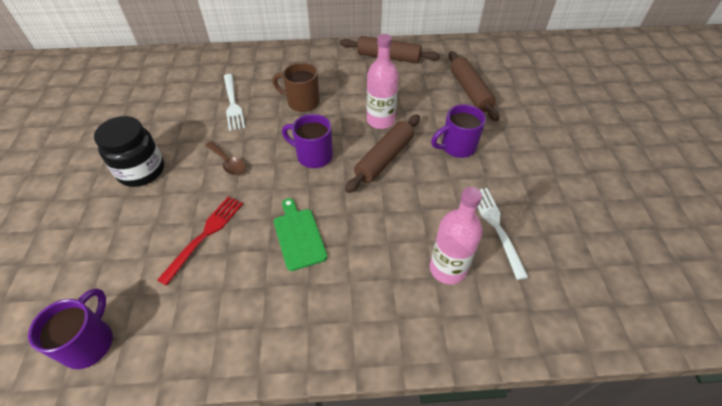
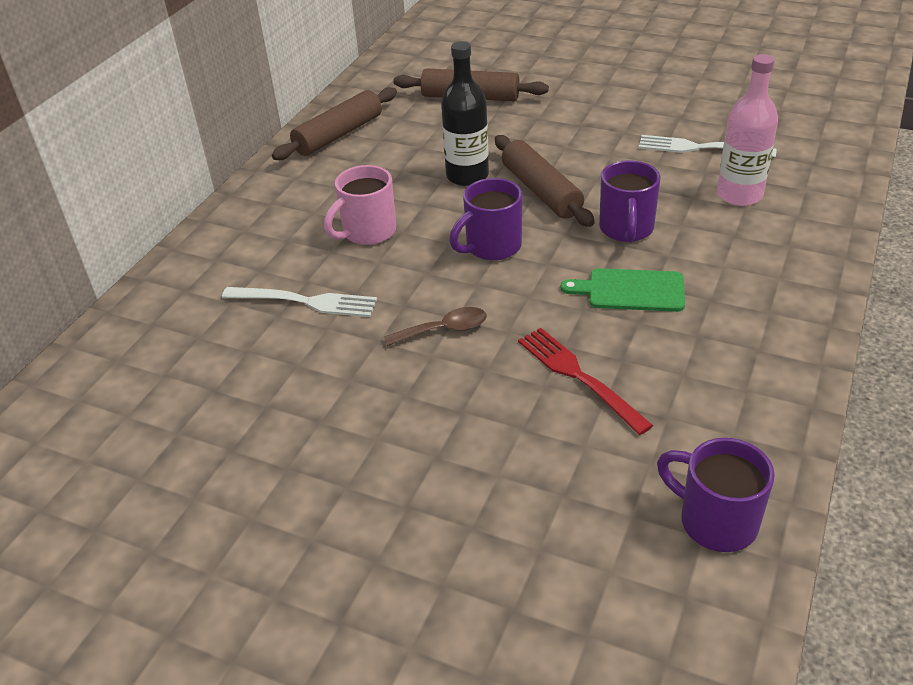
camera: 60 degrees left, 10 degrees down
black jar [94,116,164,187] -> none
brown mug [273,63,320,112] -> pink mug [324,165,396,245]
pink bottle [367,34,398,129] -> black bottle [441,41,489,186]
purple mug [431,104,486,158] -> purple mug moved to [599,160,660,243]

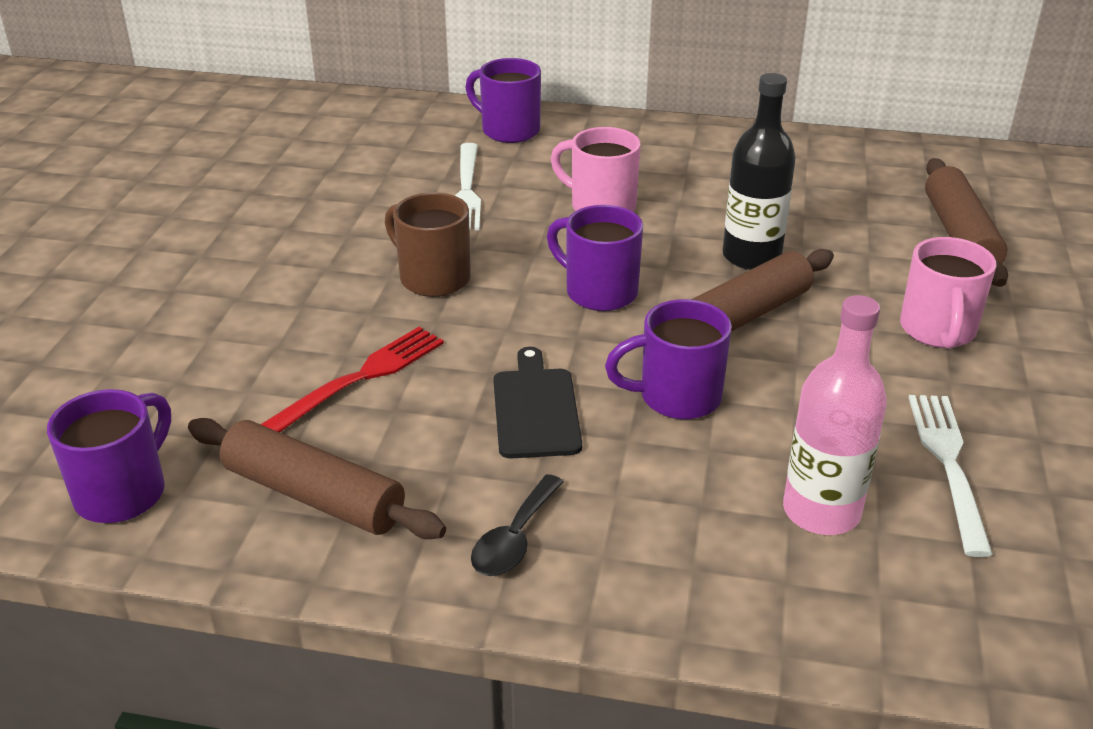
camera: 75 degrees right, 5 degrees down
brown rolling pin [272,87,397,160] -> brown rolling pin moved to [188,418,446,539]
brown spoon [384,307,487,346] -> brown mug [385,192,471,297]
green cutting board [561,268,685,312] -> black cutting board [494,347,582,458]
none -> purple mug [465,58,541,143]
none -> black spoon [471,474,564,576]
none -> pink mug [900,237,996,349]

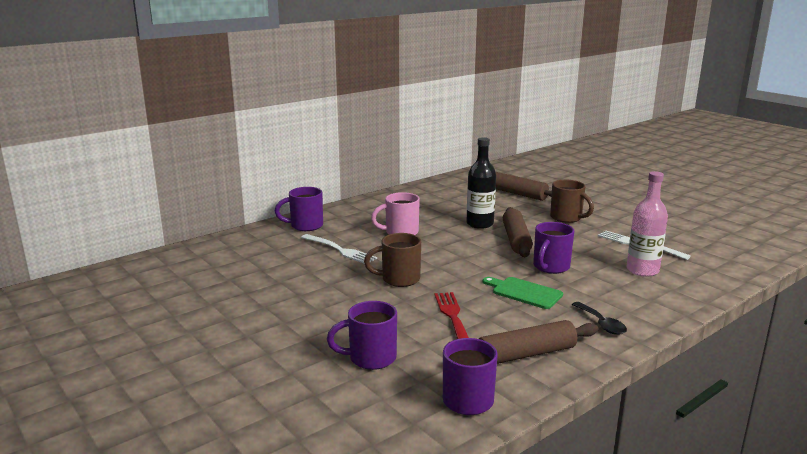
camera: 50 degrees left, 15 degrees down
black cutting board [494,347,582,458] -> green cutting board [483,277,563,309]
purple mug [547,205,643,311] -> purple mug moved to [327,301,397,370]
pink mug [900,237,996,349] -> brown mug [550,180,594,223]

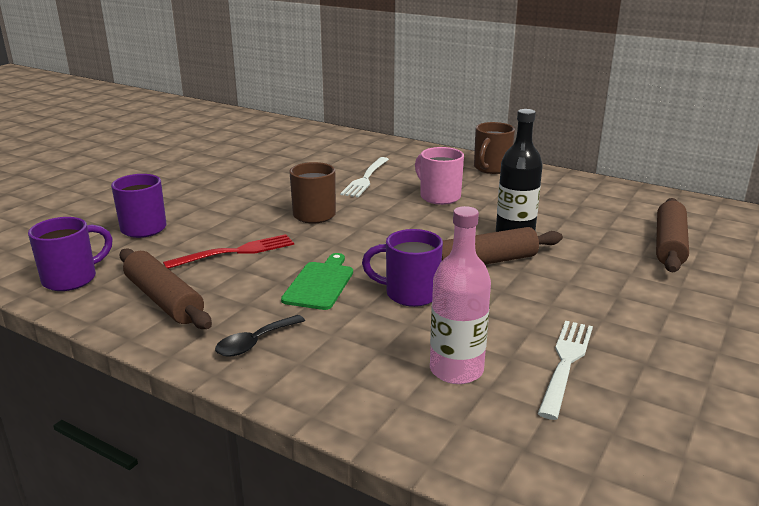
camera: 70 degrees right, 5 degrees up
purple mug [275,187,323,231] -> none
brown mug [550,180,594,223] -> brown mug moved to [474,122,515,174]

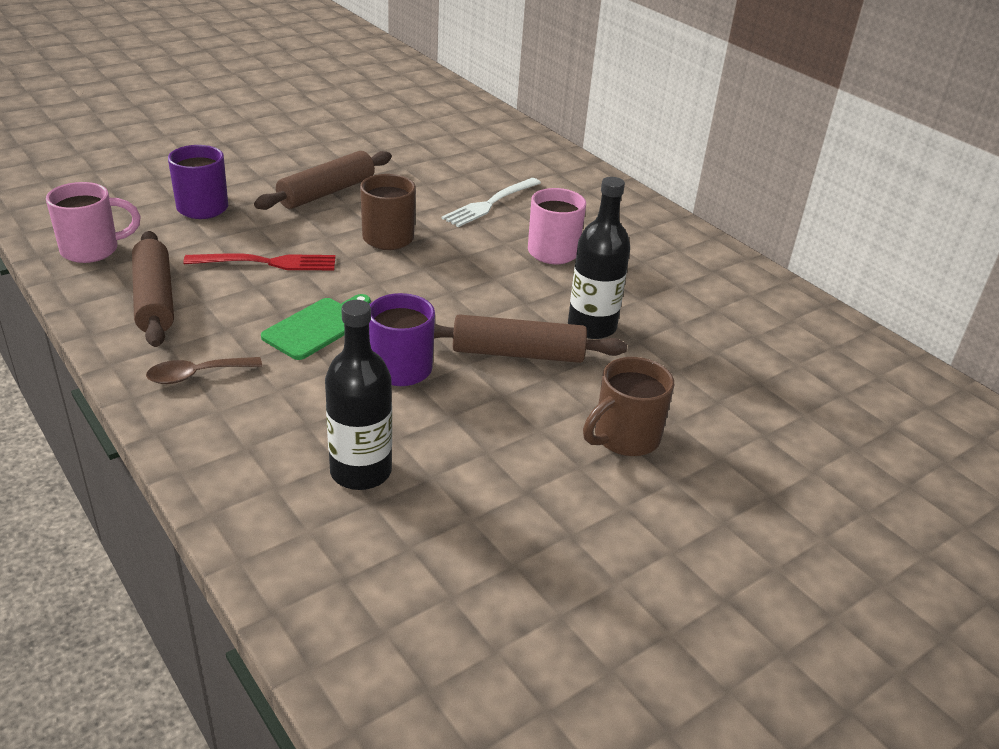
camera: 20 degrees right, 10 degrees up
purple mug [28,217,113,291] -> pink mug [46,182,141,263]
black spoon [215,315,305,357] -> brown spoon [146,357,262,384]
pink bottle [430,206,491,384] -> black bottle [325,300,392,490]
brown mug [474,122,515,174] -> brown mug moved to [583,357,674,456]
white fork [537,320,593,420] -> none
brown rolling pin [656,198,689,272] -> brown rolling pin moved to [254,151,392,210]

